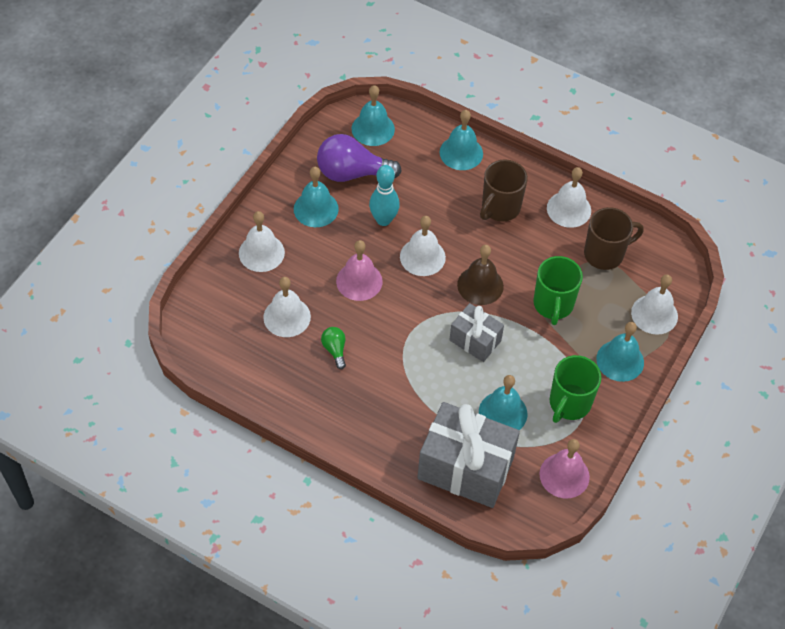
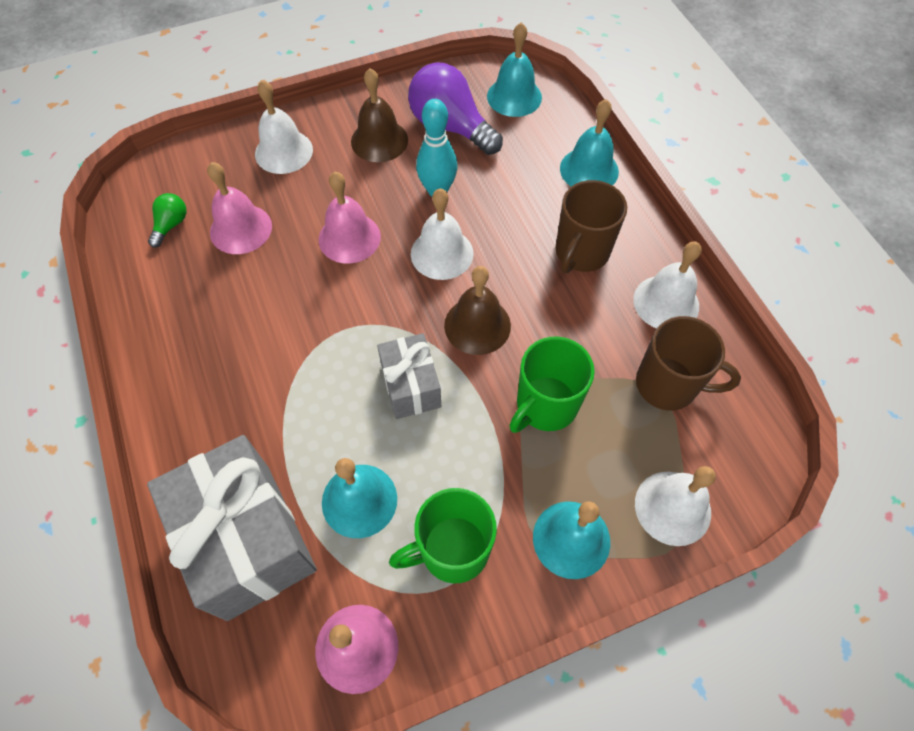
camera: 40 degrees right, 5 degrees up
white bell [263,277,311,337] -> pink bell [207,162,272,254]
turquoise bell [294,167,339,227] -> brown bell [351,68,408,162]
green light bulb [321,327,346,369] -> green light bulb moved to [148,193,187,248]
brown mug [480,159,528,221] -> brown mug turned 45 degrees counterclockwise [555,180,627,273]

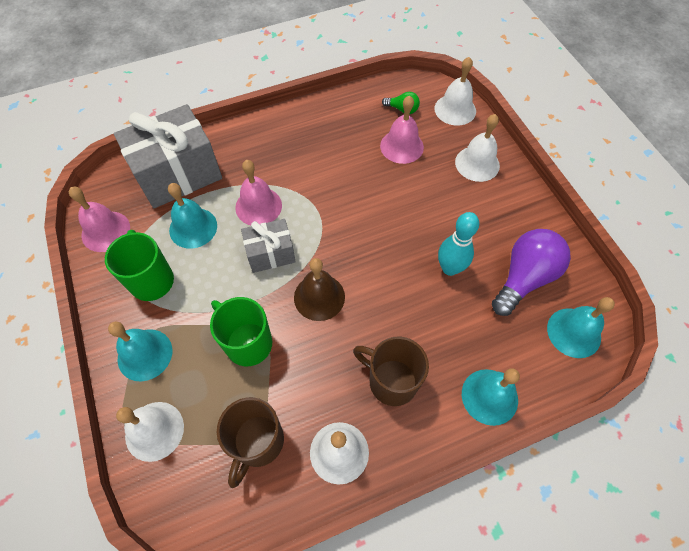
camera: 90 degrees right, 0 degrees up
pink bell [319,172,381,264] -> pink bell moved to [235,160,282,225]
brown bell [351,68,408,162] -> none
white bell [411,189,474,280] -> white bell moved to [435,57,476,126]

